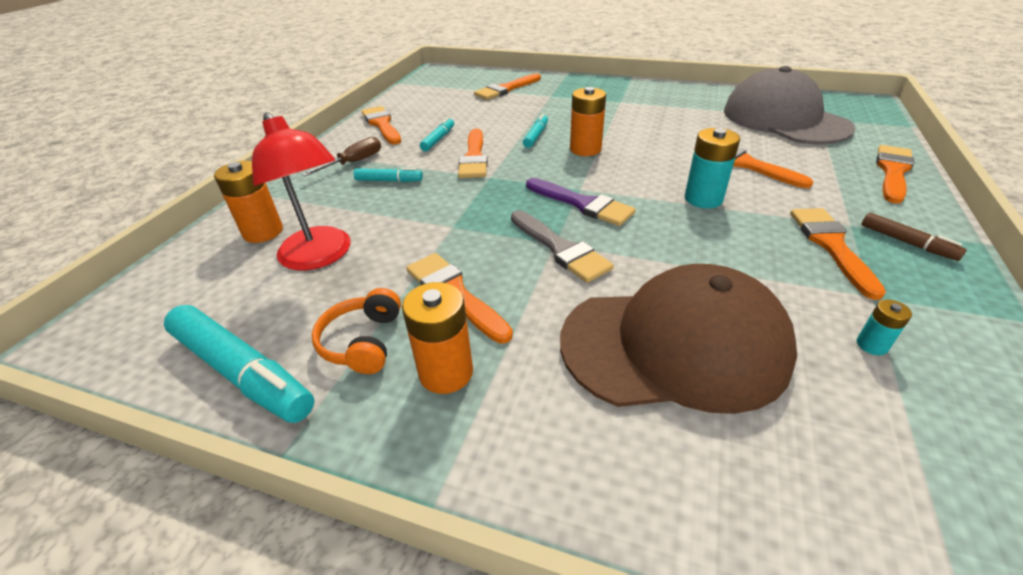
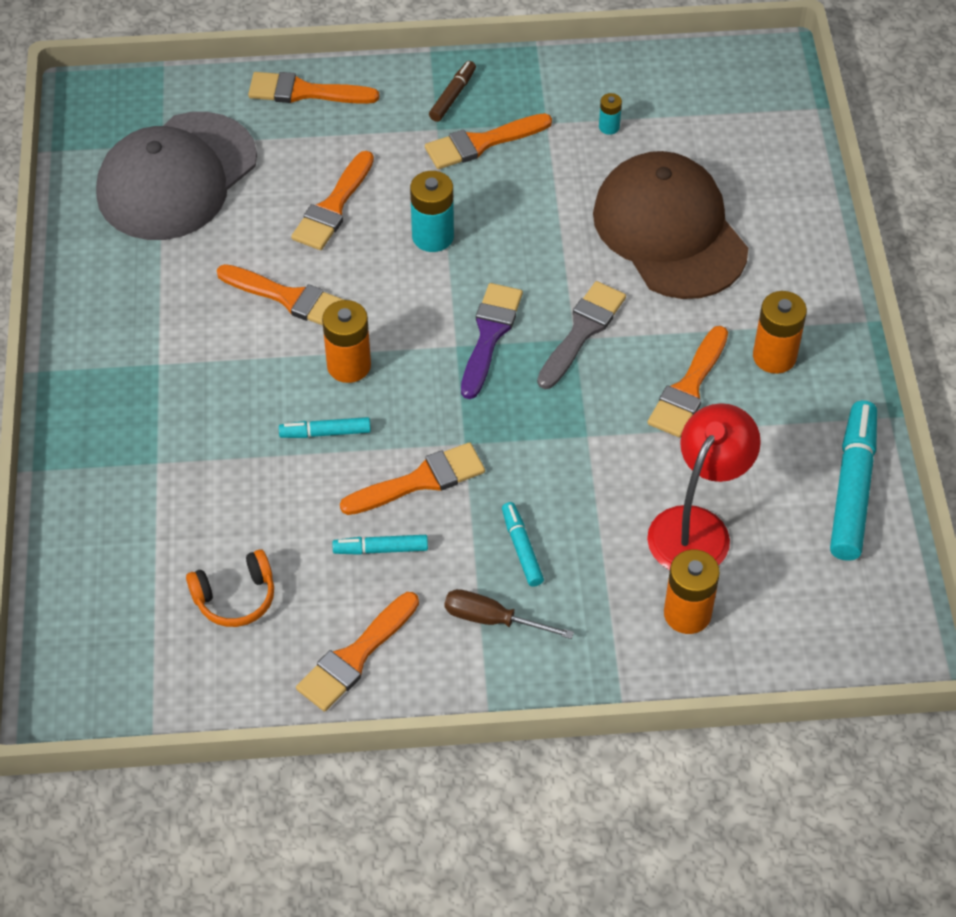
camera: 115 degrees left, 15 degrees up
orange headphones [312,288,401,374] -> orange headphones moved to [186,549,274,627]
orange brush [474,73,541,100] -> orange brush moved to [217,264,344,325]

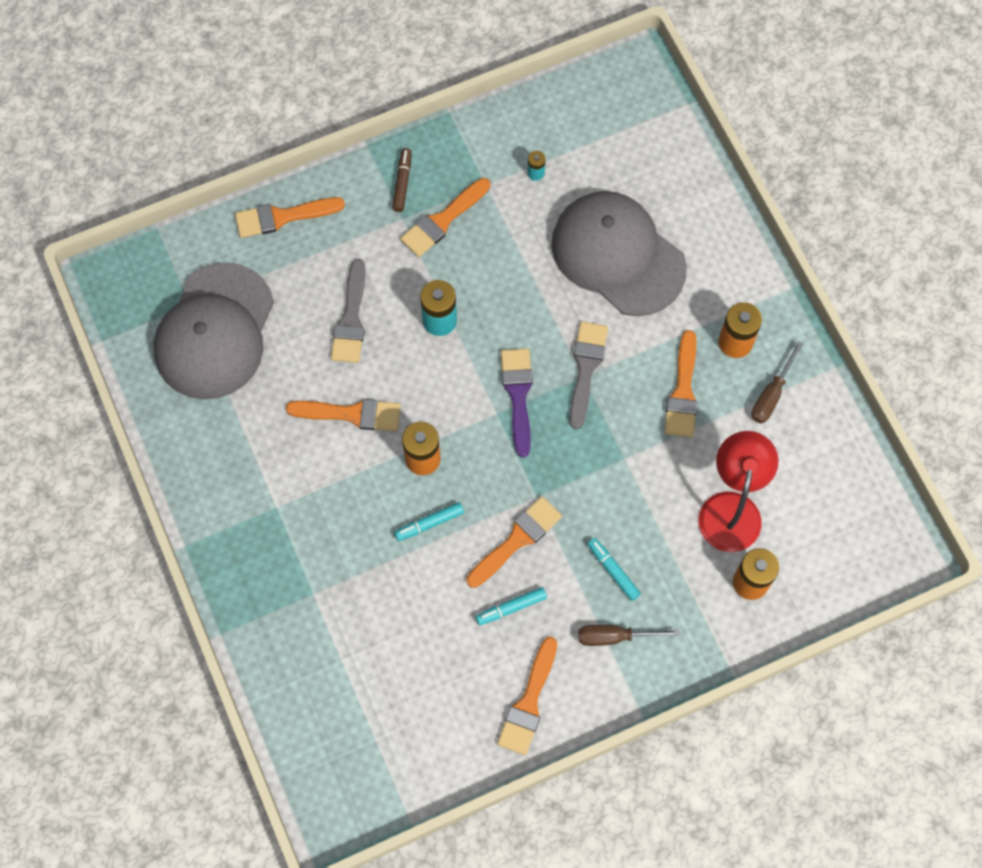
camera: 20 degrees left, 15 degrees up
orange headphones [186,549,274,627] -> none
orange brush [291,151,374,250] -> grey brush [331,259,365,363]
brown cap [593,151,748,299] -> grey cap [551,191,687,316]
turquoise marker [830,401,877,561] -> none
none -> brown screwdriver [752,342,803,423]

